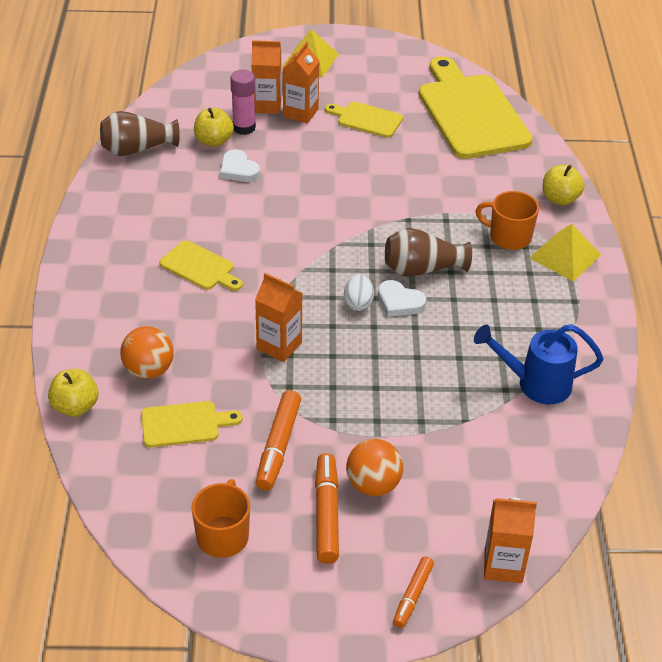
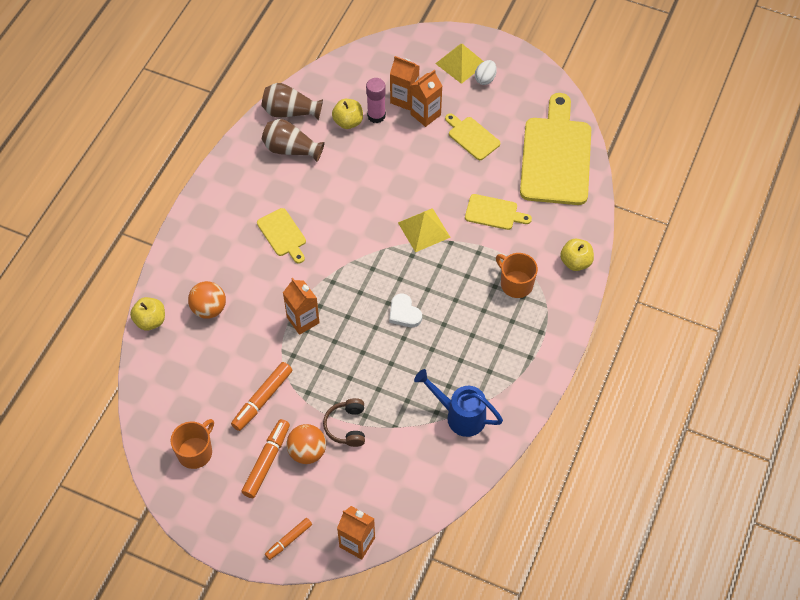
camera: 25 degrees right, 15 degrees up
yellow cutting board [141,401,243,447] -> yellow cutting board moved to [465,194,532,230]
white heart [220,149,260,182] -> none
white egg [344,274,374,311] -> white egg moved to [475,60,497,85]
brown vase [385,228,472,277] -> brown vase moved to [262,119,325,162]
yellow pyramid [530,224,601,282] -> yellow pyramid moved to [398,208,451,252]
none -> brown headphones [323,398,365,447]

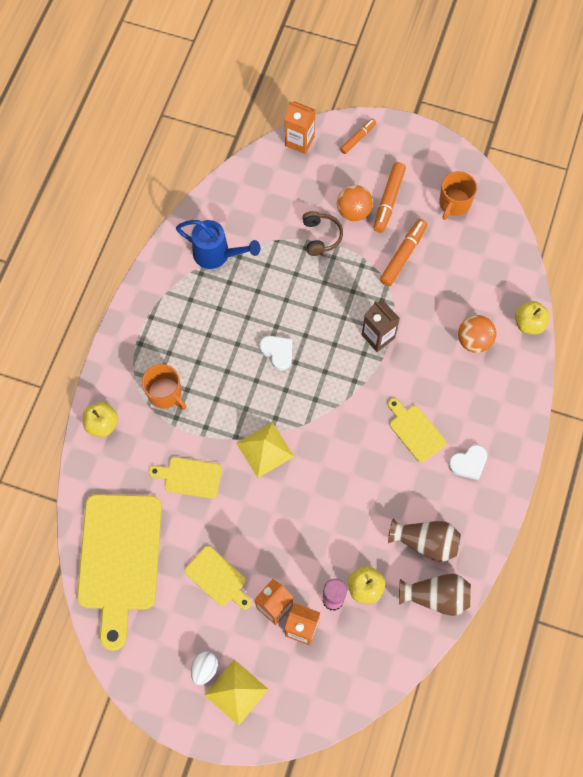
camera: 175 degrees right, 10 degrees up
orange carton [283,278,320,335] -> brown carton [362,300,400,352]
none -> white heart [448,445,487,480]

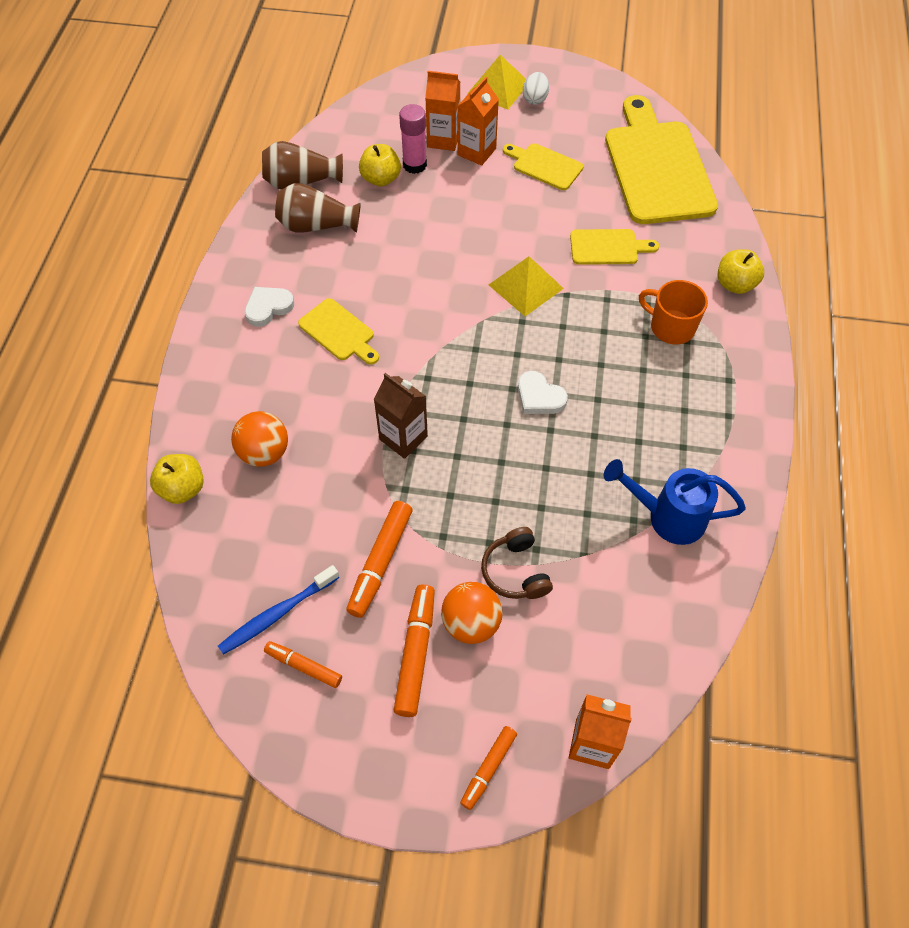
camera: 170 degrees right, 10 degrees down
orange mug [439,171,477,220] -> orange marker [264,641,342,688]
none -> blue toothbrush [218,565,339,655]

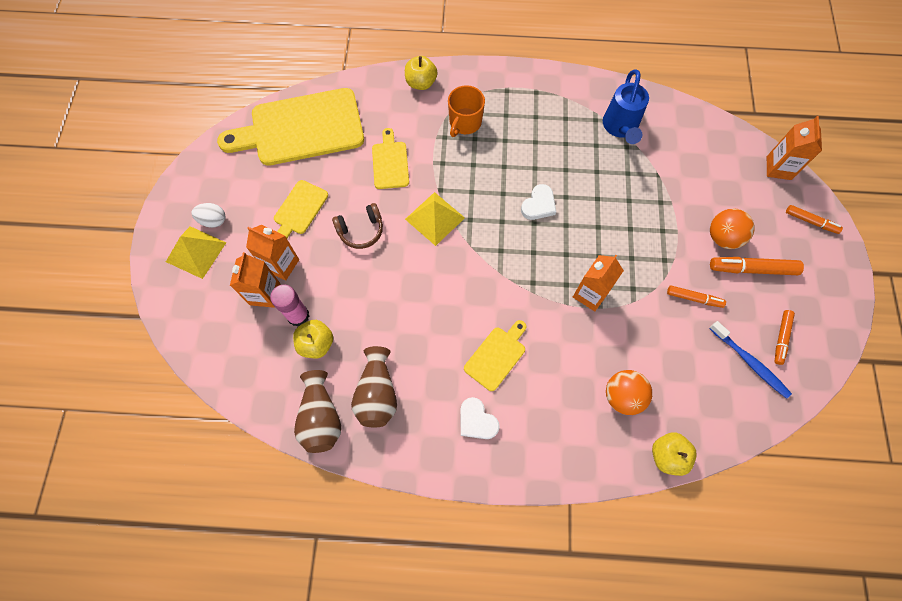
camera: 95 degrees left, 10 degrees up
orange marker [346,501,413,618] -> orange marker [667,285,726,308], size x0.63
brown carton [374,373,428,459] -> orange carton [573,255,624,311]
brown headphones [481,527,553,599] -> brown headphones moved to [332,203,383,249]

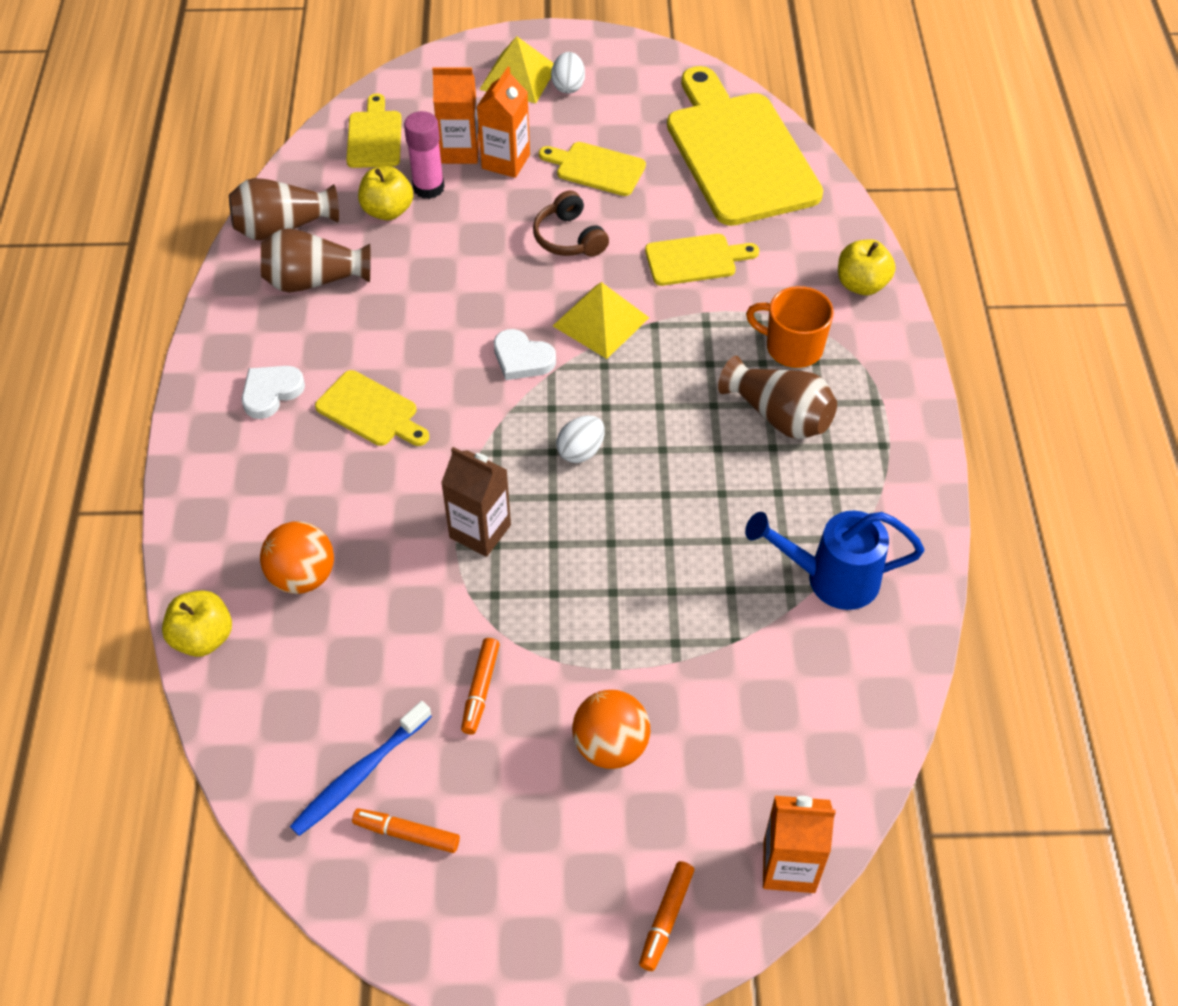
camera: 85 degrees right, 15 degrees down
white heart [521,184,556,220] -> white heart moved to [494,329,556,380]
orange carton [573,255,624,311] -> brown carton [441,447,511,557]
orange marker [710,257,804,275] -> none
none -> yellow cutting board [346,93,402,168]
none -> white egg [556,416,605,463]
none -> brown vase [718,356,837,439]

